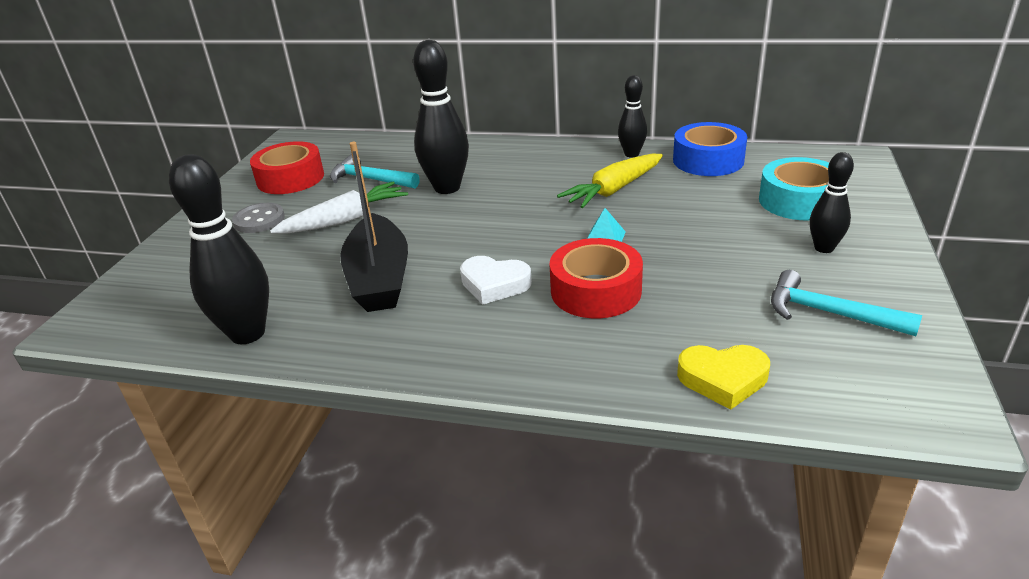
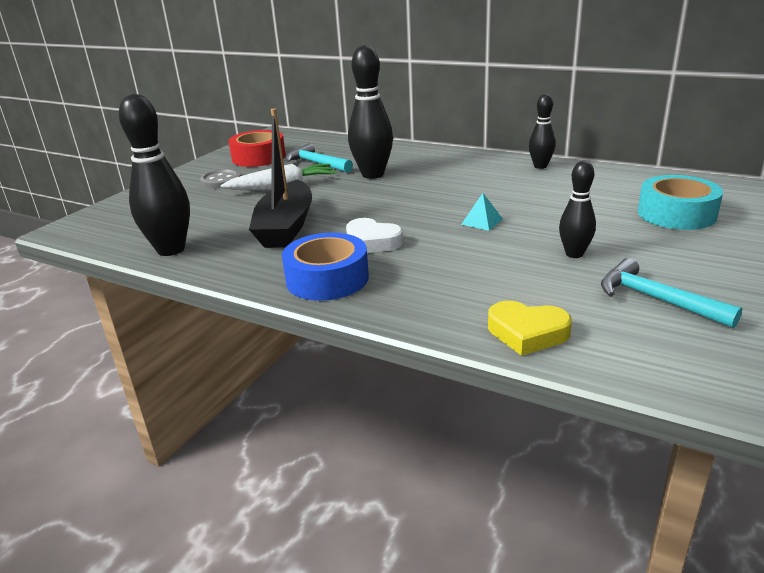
camera: 15 degrees right, 5 degrees down
red tape [550,238,643,318] -> none
yellow carrot [557,154,663,208] -> none
blue tape [673,122,747,176] -> blue tape moved to [282,233,369,301]
black bowling pin [810,152,854,253] -> black bowling pin moved to [559,161,596,258]

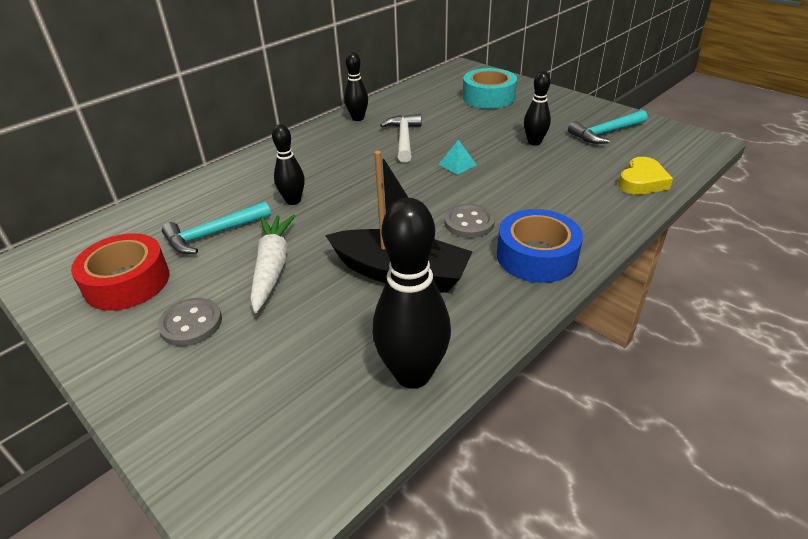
camera: 75 degrees left, 10 degrees up
white heart [346,218,403,253] -> grey button [444,204,495,238]
black bowling pin [348,45,393,179] -> black bowling pin [272,124,305,205], size x0.57
none -> white hammer [380,114,421,163]

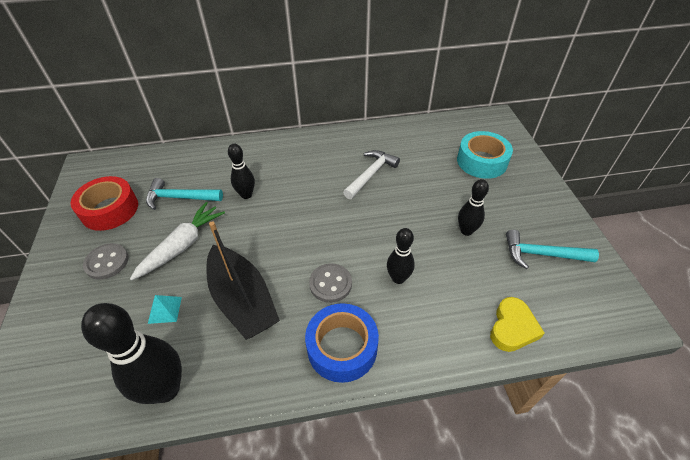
camera: 35 degrees right, 10 degrees up
black bowling pin [344,52,368,121] -> black bowling pin moved to [387,228,415,284]
turquoise pyramid [438,140,477,175] -> turquoise pyramid moved to [148,295,182,324]
yellow heart [618,157,673,195] -> yellow heart turned 45 degrees counterclockwise [490,297,545,352]

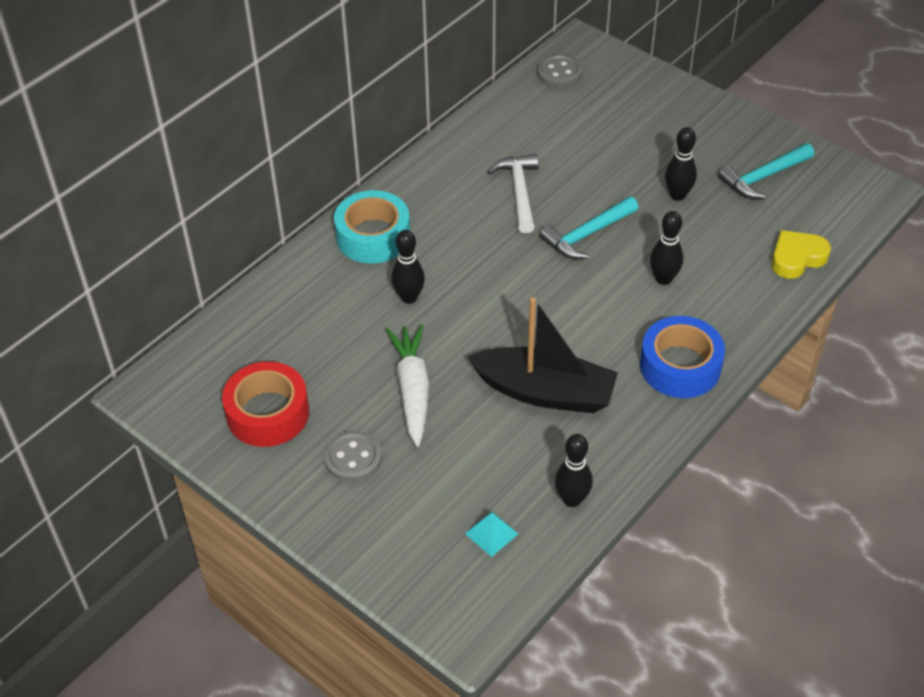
camera: 40 degrees left, 0 degrees up
black bowling pin [81,303,182,404] -> black bowling pin [555,434,593,507], size x0.57
turquoise hammer [146,178,223,210] -> turquoise hammer moved to [540,196,639,259]
turquoise pyramid [148,295,182,324] -> turquoise pyramid moved to [465,511,518,557]
grey button [309,263,352,303] -> grey button moved to [537,54,582,87]
turquoise tape [457,131,513,179] -> turquoise tape moved to [334,190,410,264]
yellow heart [490,297,545,352] -> yellow heart turned 105 degrees counterclockwise [772,230,831,279]

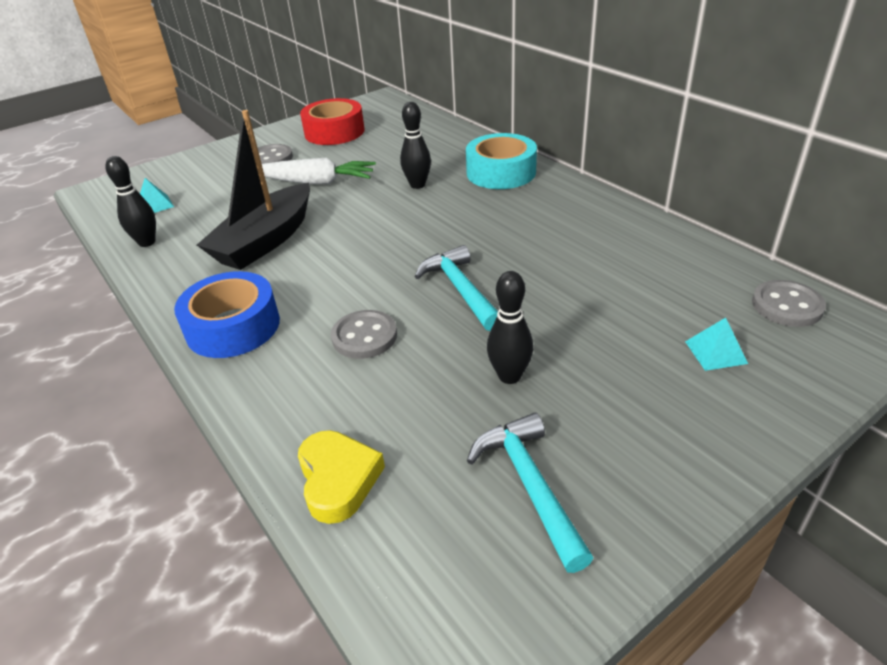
camera: 105 degrees right, 10 degrees down
white hammer [487,154,539,233] -> none
black bowling pin [650,211,683,285] -> grey button [331,310,397,359]
none -> turquoise pyramid [685,318,748,371]

